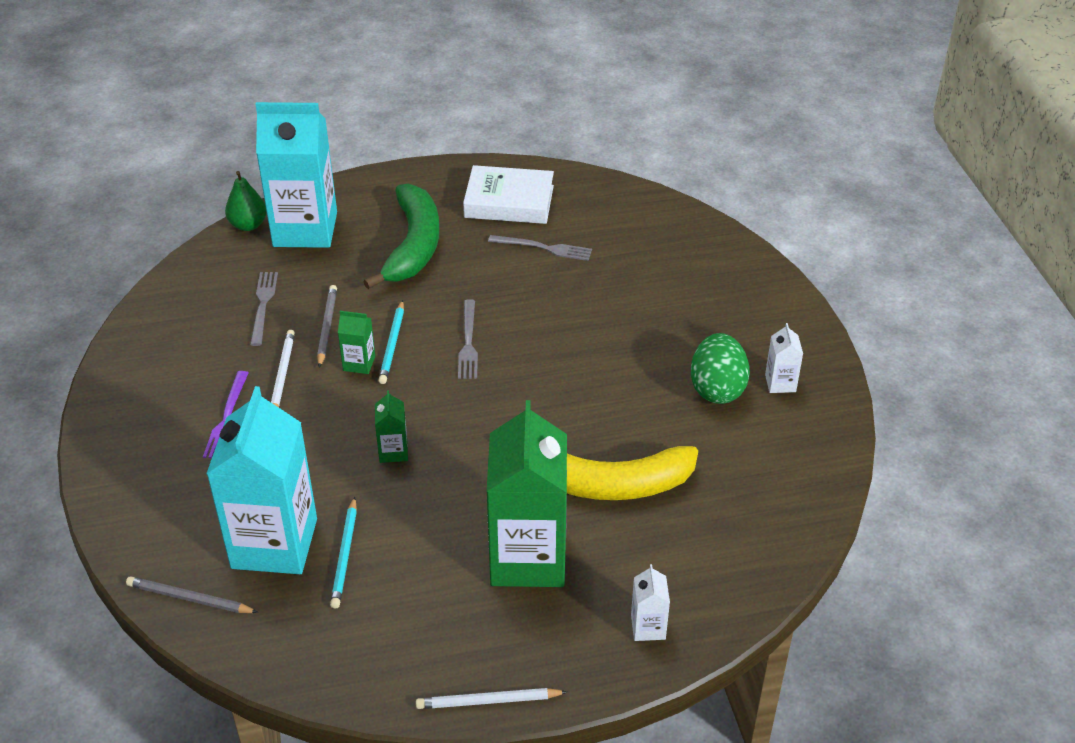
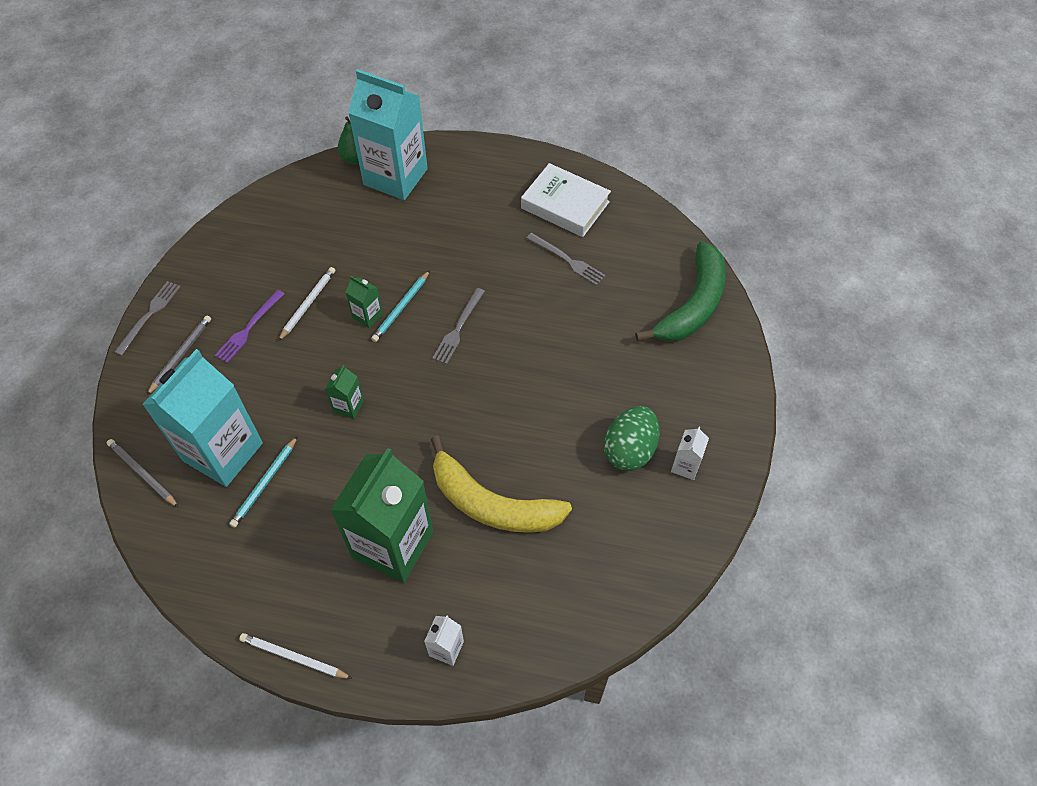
camera: 25 degrees right, 15 degrees up
grey fork [250,272,278,346] -> grey fork moved to [114,281,180,356]
grey pencil [317,285,337,368] -> grey pencil moved to [147,315,211,395]
green banana [364,184,439,289] -> green banana moved to [635,241,726,342]

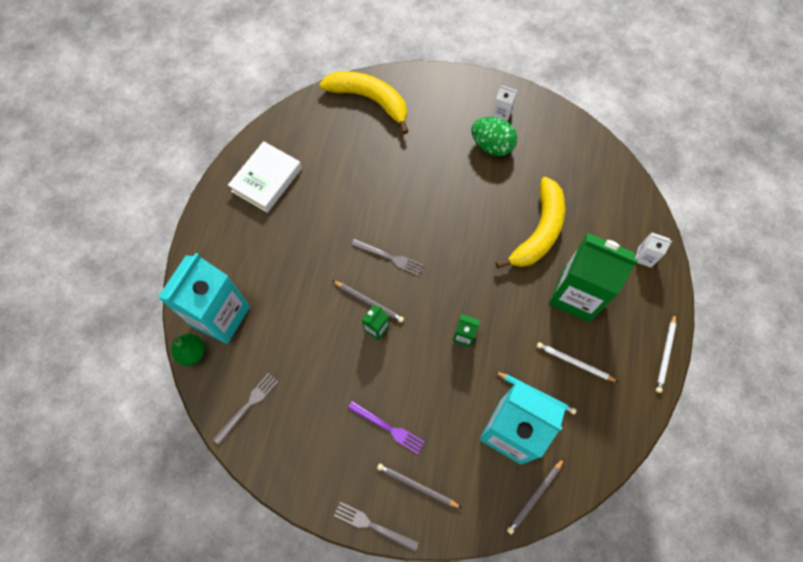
camera: 90 degrees left, 10 degrees up
white pencil [278,267,335,341] -> white pencil moved to [537,342,618,382]
turquoise pencil [371,270,430,342] -> grey pencil [332,280,404,323]
grey fork [526,233,605,286] -> grey fork moved to [213,373,279,445]
green banana [635,241,726,342] -> yellow banana [319,71,409,134]

